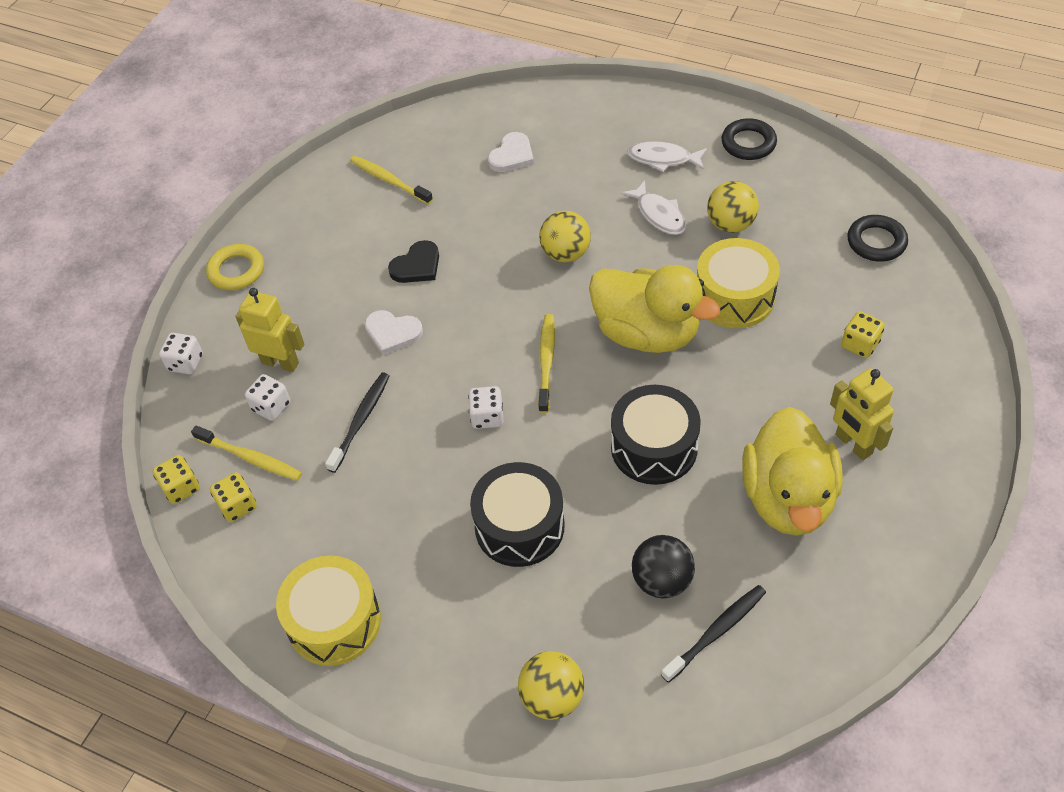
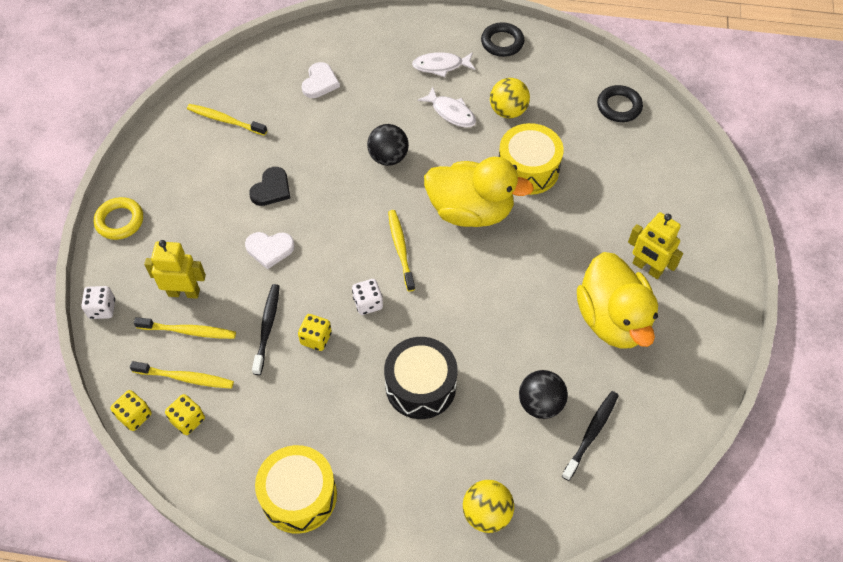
camera: 20 degrees left, 5 degrees up
white dice [245,374,290,421] -> yellow toothbrush [134,317,236,339]
yellow ball [539,211,591,262] -> black ball [367,124,409,166]
black drum [611,385,701,485] -> none
yellow dice [841,311,885,358] -> yellow dice moved to [298,314,332,351]

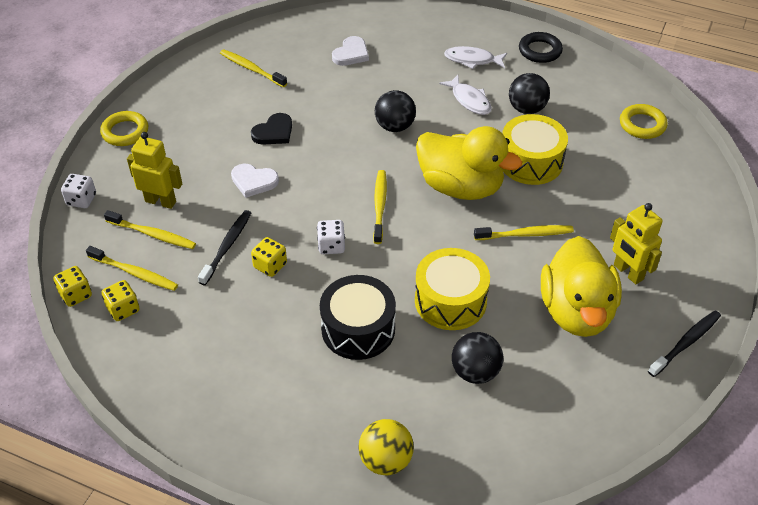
camera: 15 degrees right, 10 degrees down
yellow drum [255,445,337,534] -> yellow drum moved to [415,248,490,330]
yellow ball [490,78,530,118] -> black ball [509,73,550,114]
black toothbrush [562,391,619,481] -> black toothbrush moved to [648,310,721,377]
black ring [597,85,643,122] -> yellow ring [620,104,668,139]
none -> yellow toothbrush [474,225,574,240]

